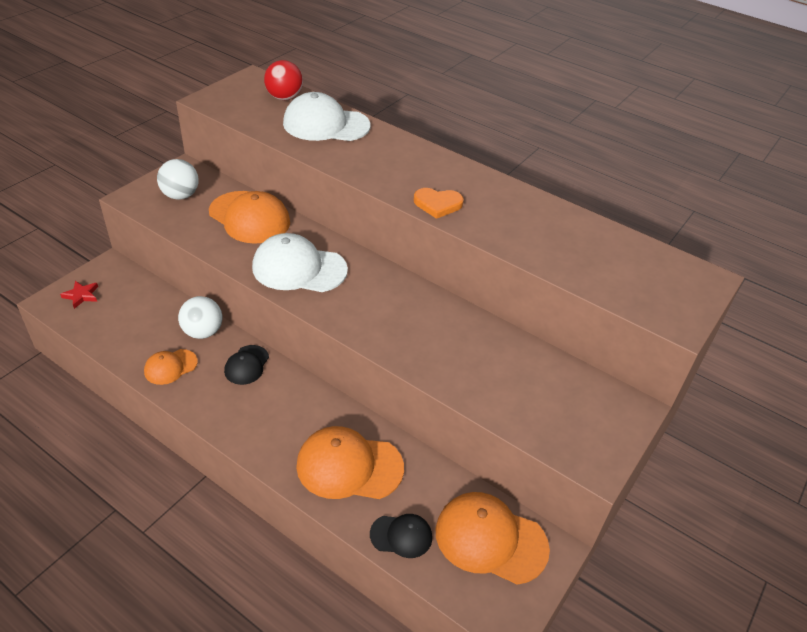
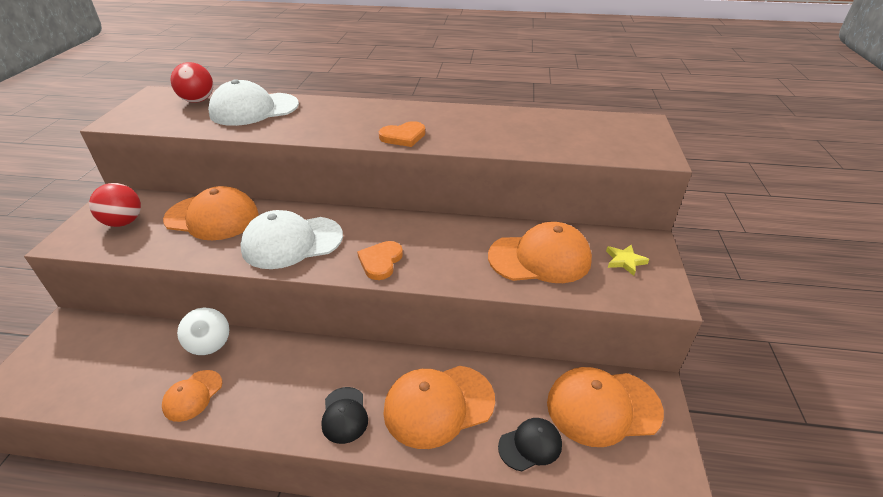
camera: 25 degrees left, 5 degrees down
red star [60,281,98,309] -> none
white ball [157,159,199,200] -> red ball [89,183,141,227]
black cap [224,345,269,385] -> black cap moved to [321,387,368,444]
none -> orange heart [357,241,403,280]
none -> orange cap [488,222,592,283]
none -> yellow star [606,245,649,276]

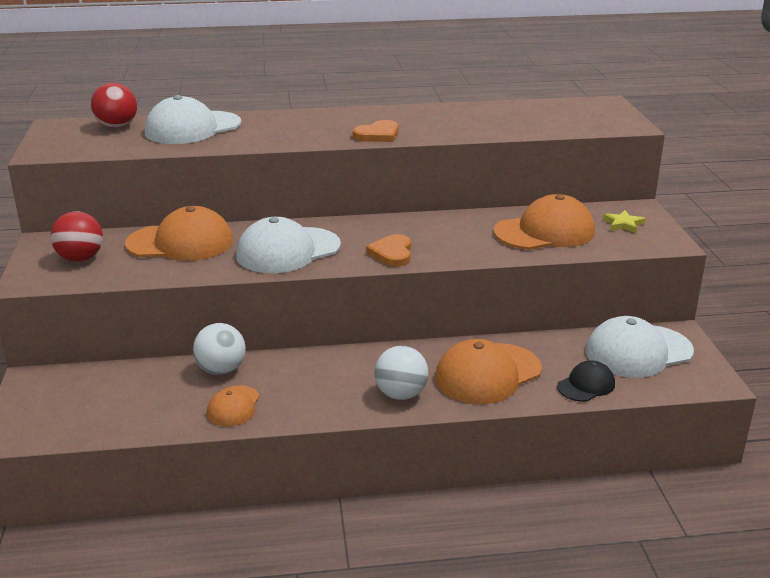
camera: 15 degrees left, 10 degrees down
black cap [321,387,368,444] -> white ball [374,346,428,400]
orange cap [547,367,664,447] -> white cap [586,316,694,378]

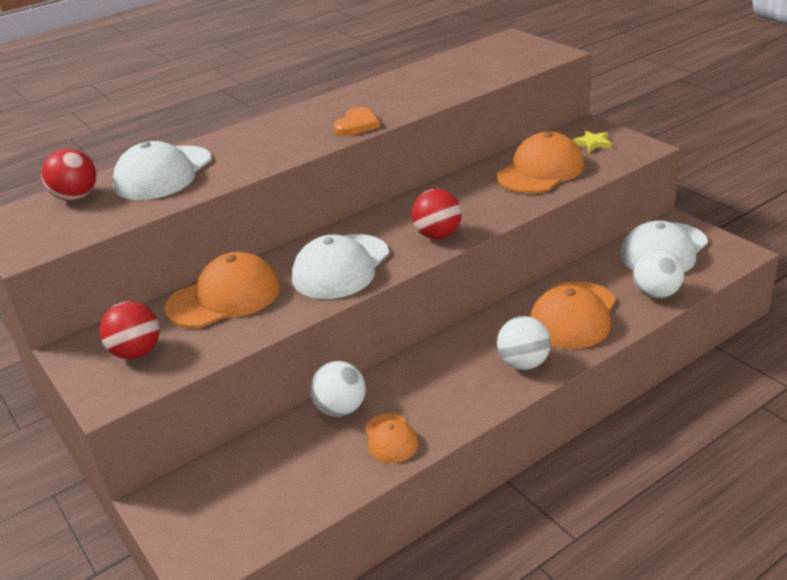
camera: 25 degrees left, 5 degrees up
orange heart [366,234,411,266] -> red ball [412,189,462,239]
black cap [557,361,615,402] -> white ball [633,249,684,299]

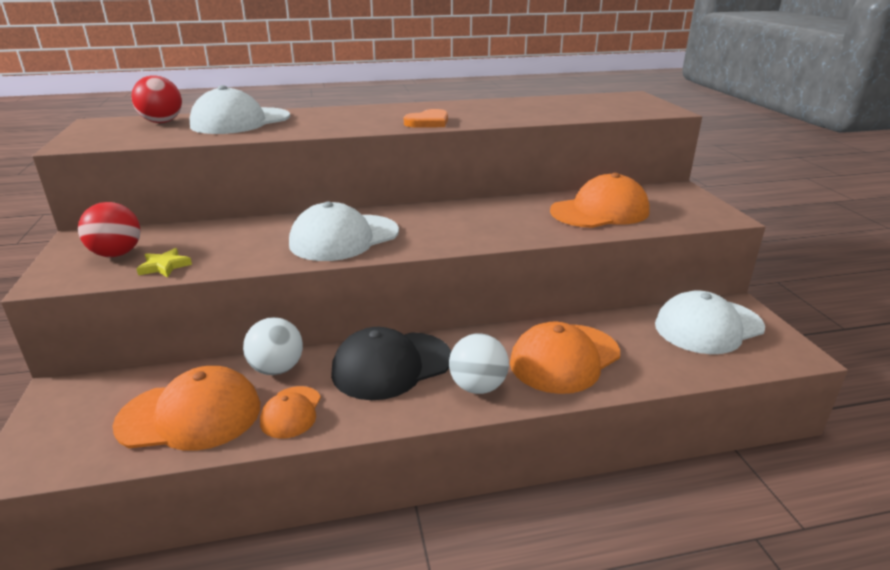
camera: 20 degrees right, 5 degrees down
orange cap [164,252,280,328] -> orange cap moved to [113,366,260,451]
red ball [412,189,462,239] -> none
yellow star [573,130,611,152] -> yellow star moved to [136,248,192,278]
white ball [633,249,684,299] -> none
none -> black cap [331,327,451,400]

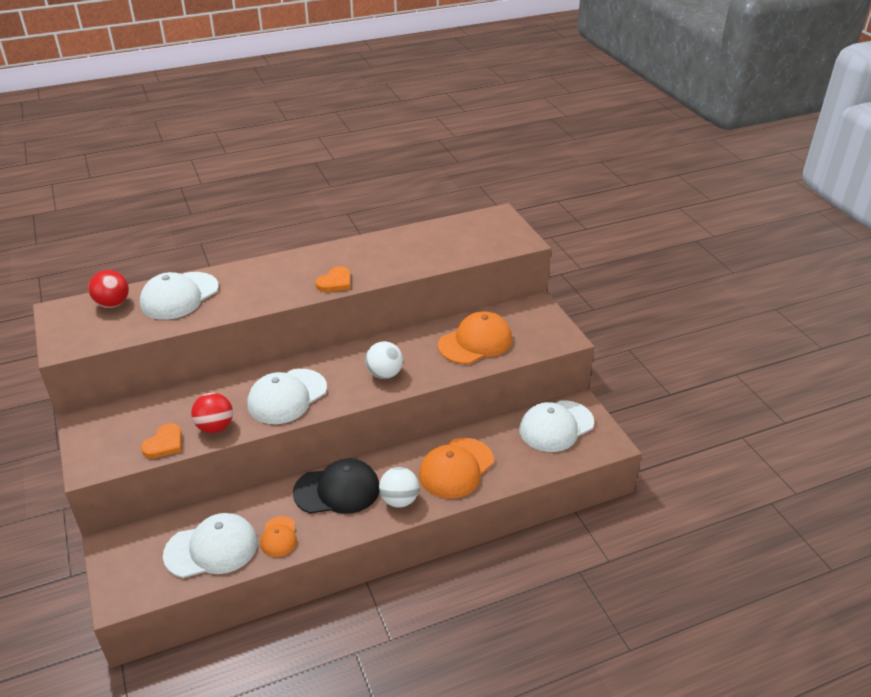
camera: 10 degrees left, 10 degrees up
red ball [78,202,141,257] -> red ball moved to [191,393,233,433]
orange cap [113,366,260,451] -> white cap [163,513,258,578]
yellow star [136,248,192,278] -> orange heart [141,423,182,458]
white ball [243,317,303,375] -> white ball moved to [365,341,403,379]
black cap [331,327,451,400] -> black cap turned 150 degrees counterclockwise [293,458,379,514]

